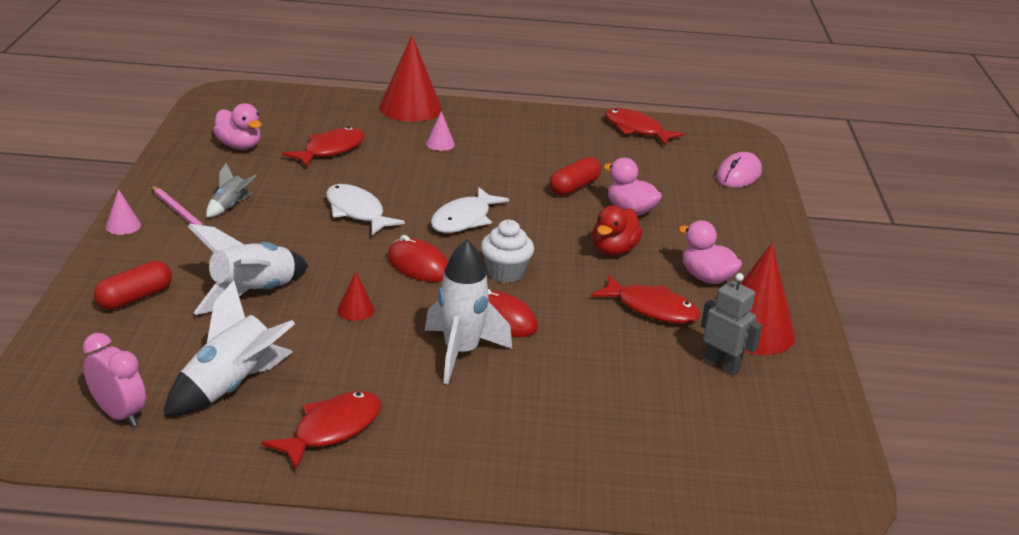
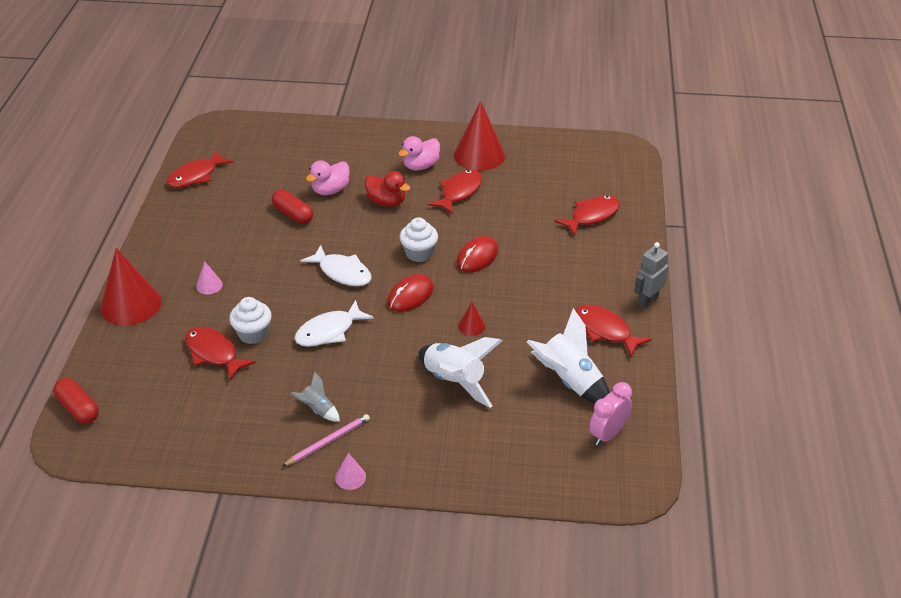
camera: 85 degrees left, 10 degrees up
red capsule [94,261,172,310] -> red capsule moved to [53,378,99,424]
pink duck [213,103,262,150] -> none
white rocket [425,240,512,384] -> none
grey robot [701,273,762,376] -> grey robot moved to [634,242,669,309]
pink mouse [716,152,762,188] -> none
none -> white cupcake [229,297,272,344]
none -> red fish [554,195,620,236]

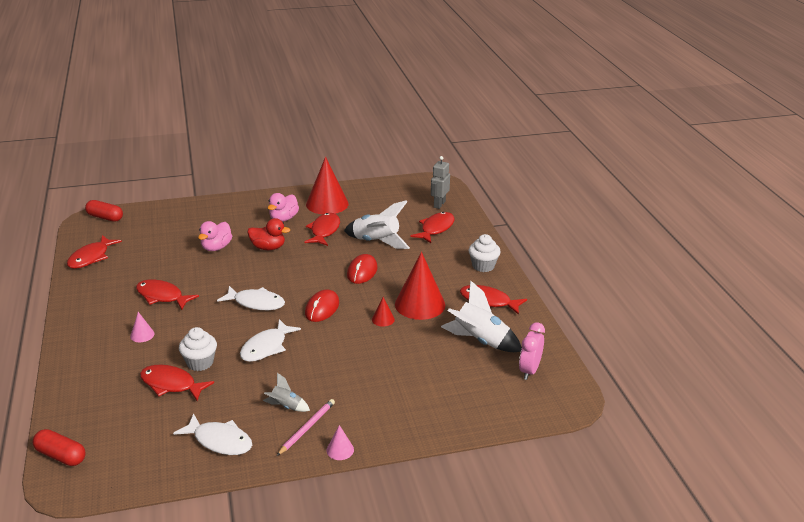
camera: 20 degrees left, 10 degrees down
red cone [100,248,162,326] -> red cone moved to [395,252,445,320]
red capsule [272,190,313,224] -> red capsule moved to [85,200,123,222]
white cupcake [399,217,438,262] -> white cupcake moved to [469,234,501,272]
white rocket [419,337,502,408] -> white rocket moved to [344,200,410,249]
grey robot [634,242,669,309] -> grey robot moved to [431,156,450,209]
none -> red fish [136,280,199,310]
none -> white fish [173,413,252,455]

